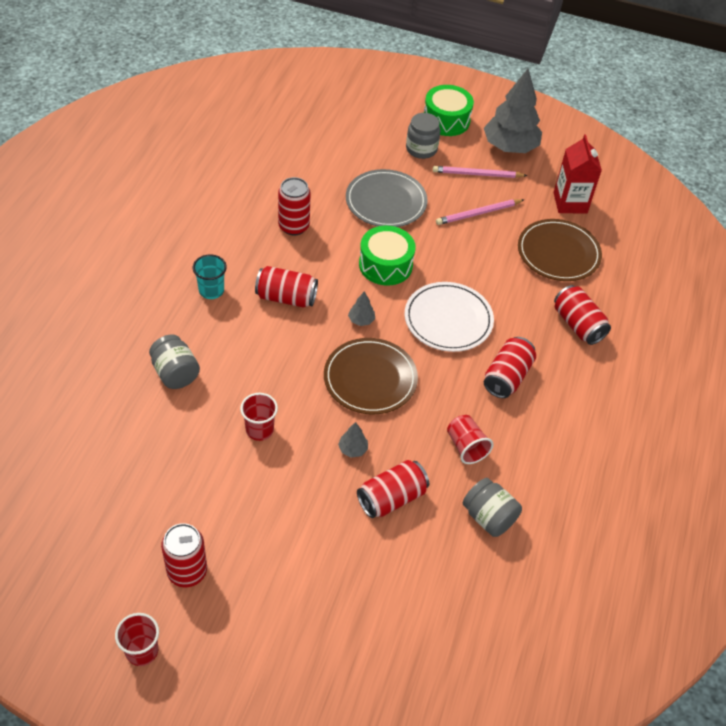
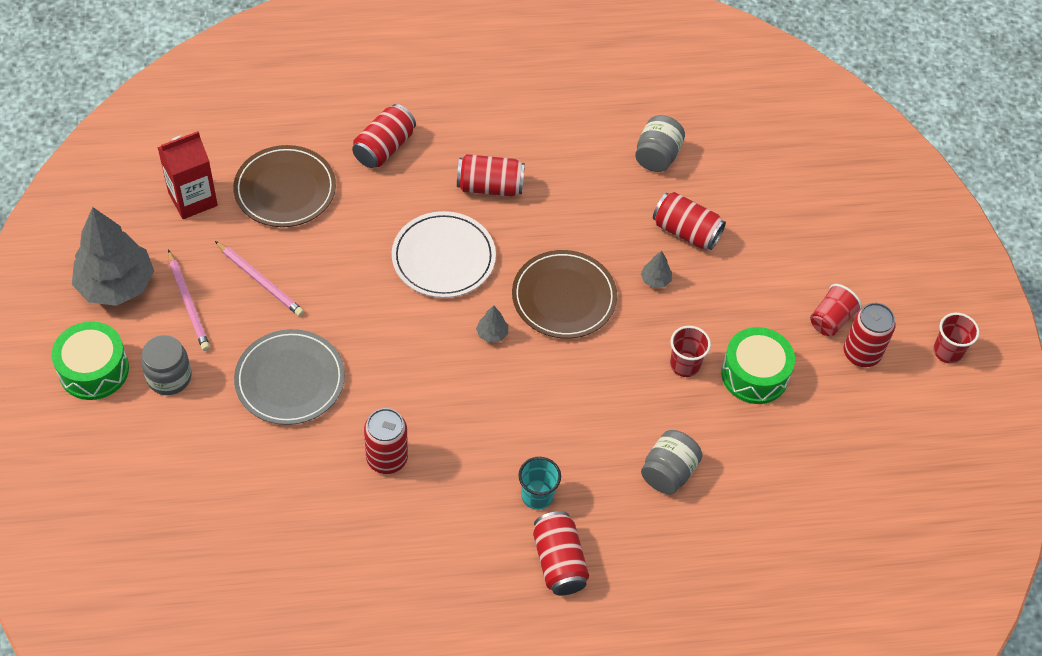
camera: 115 degrees left, 5 degrees up
red can [255,266,318,308] -> red can moved to [533,511,589,595]
green drum [359,226,416,286] -> green drum moved to [721,327,795,404]
red cup [447,415,494,464] -> red cup moved to [810,284,862,336]

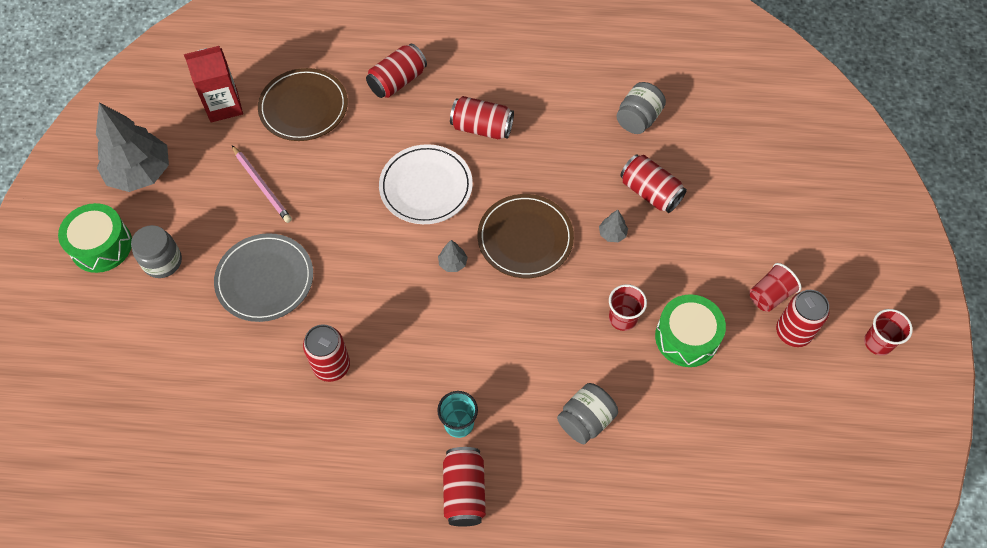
camera: 15 degrees right, 5 degrees up
pink pencil [168,250,210,351] -> none

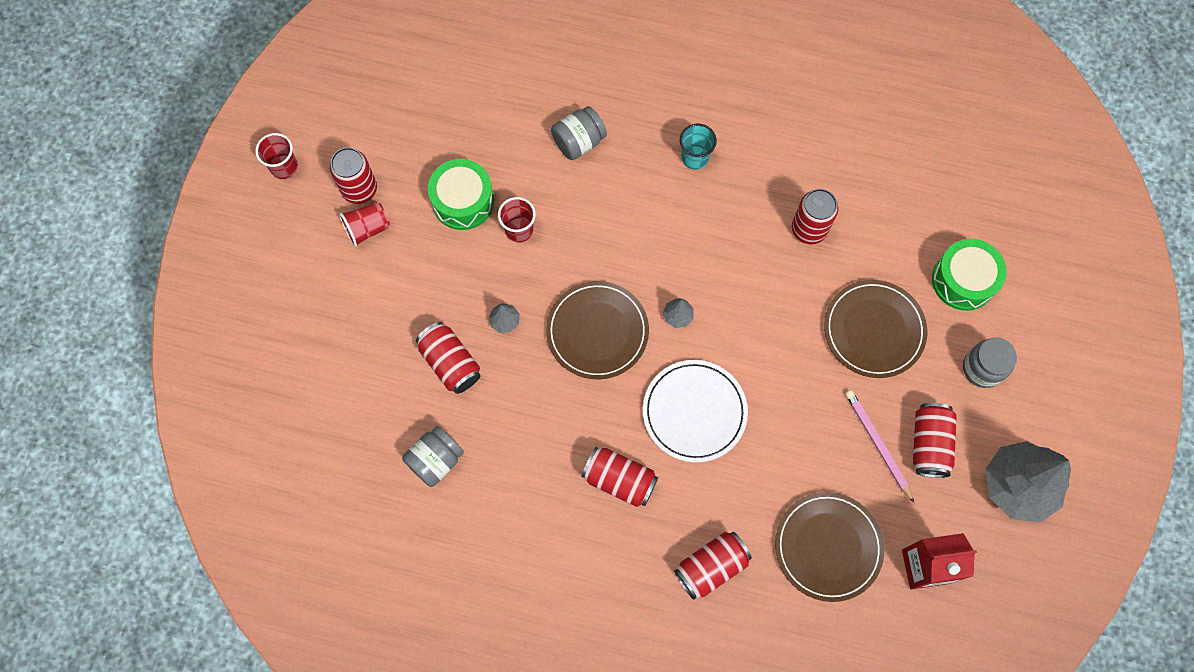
camera: 170 degrees left, 10 degrees up
green drum [58,203,132,273] -> green drum moved to [932,239,1007,311]
grey plate [214,233,313,322] -> brown plate [824,280,927,378]
red can [443,447,486,527] -> red can moved to [913,403,957,478]

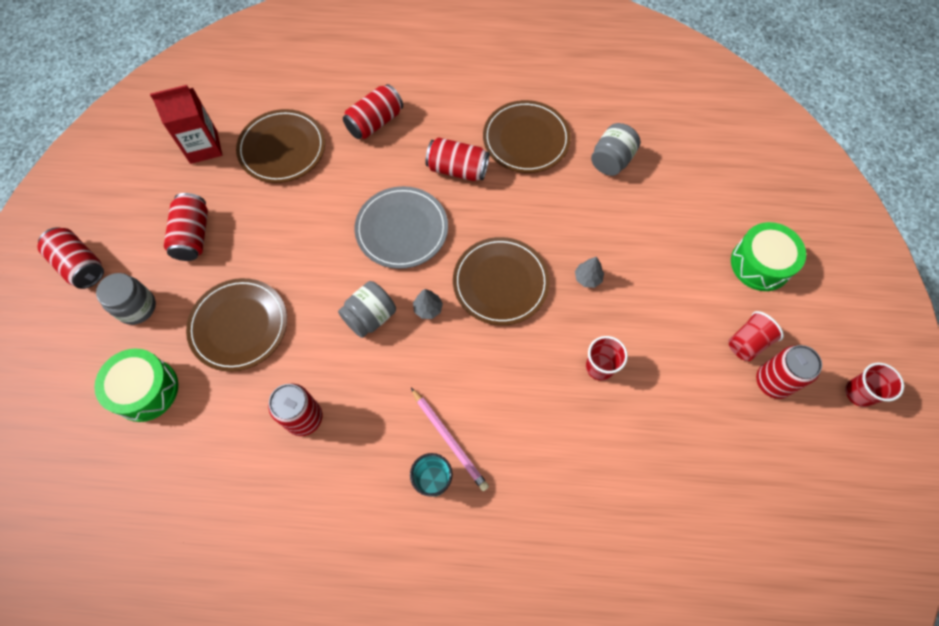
camera: 170 degrees right, 5 degrees down
red can [416,322,480,394] -> red can moved to [37,227,104,289]
green drum [428,159,494,230] -> green drum moved to [731,222,806,291]
grey jar [551,106,607,160] -> grey jar moved to [338,281,396,338]
white plate [643,360,748,462] -> grey plate [355,186,448,269]
pink pencil [845,390,914,503] -> pink pencil moved to [411,388,489,491]
grey tree [985,441,1071,523] -> none
none -> brown plate [483,100,571,173]

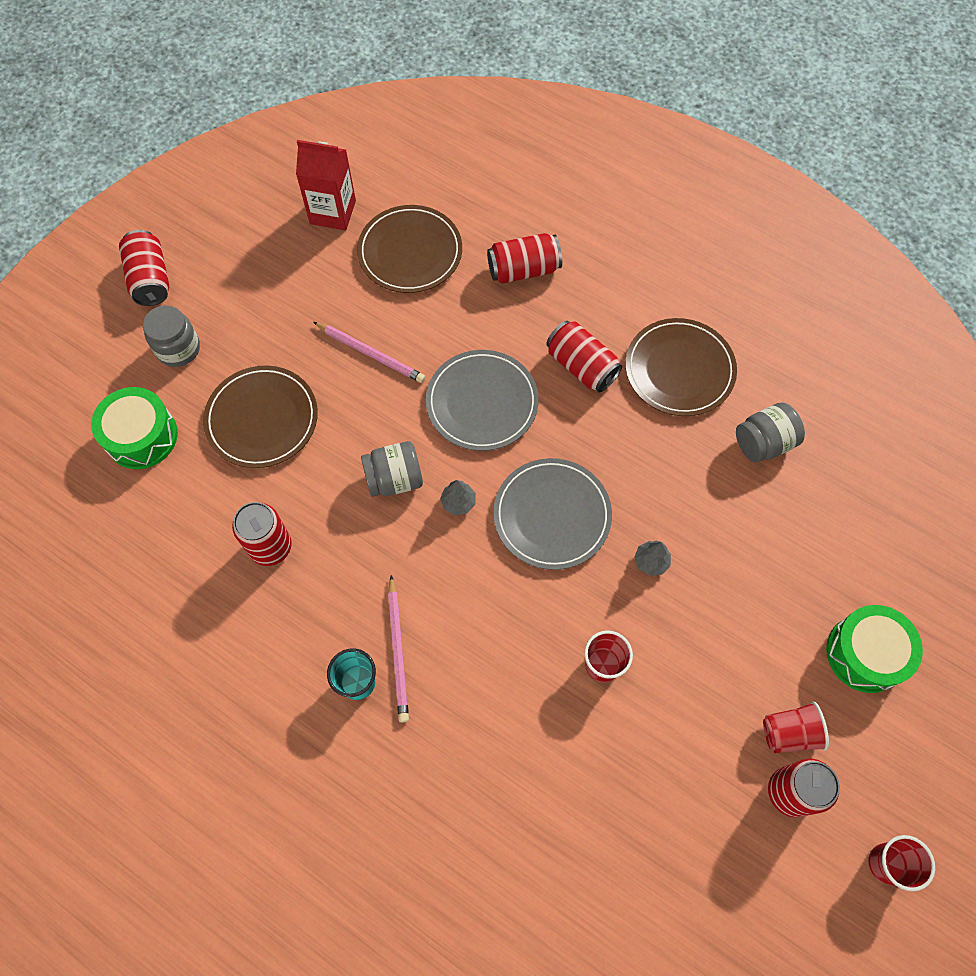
camera: 30 degrees right, 0 degrees up
red can [164,193,208,261] -> none
brown plate [453,237,550,325] -> grey plate [493,458,612,570]
none -> pink pencil [313,322,425,383]

